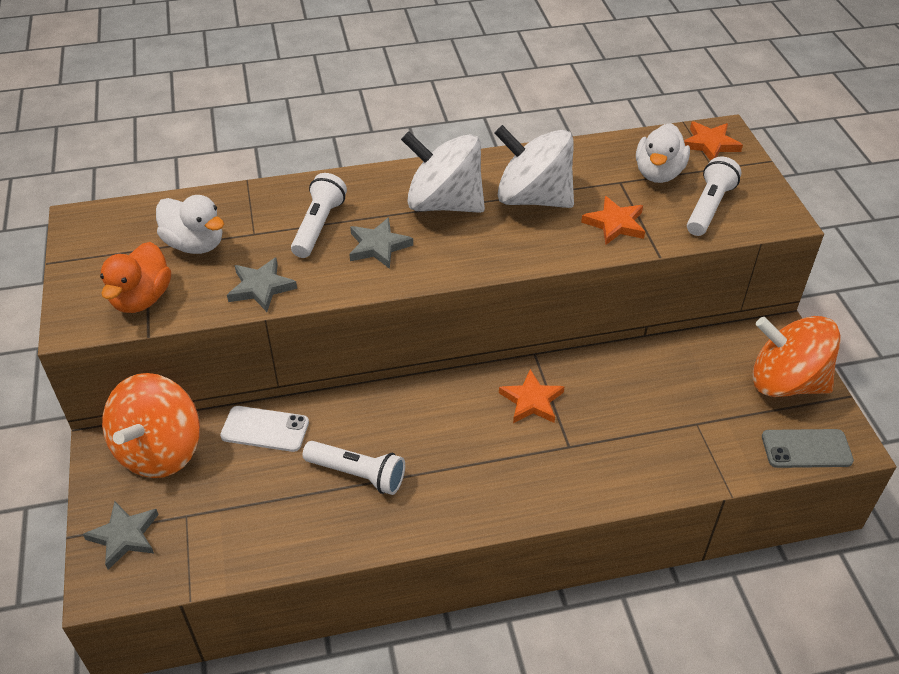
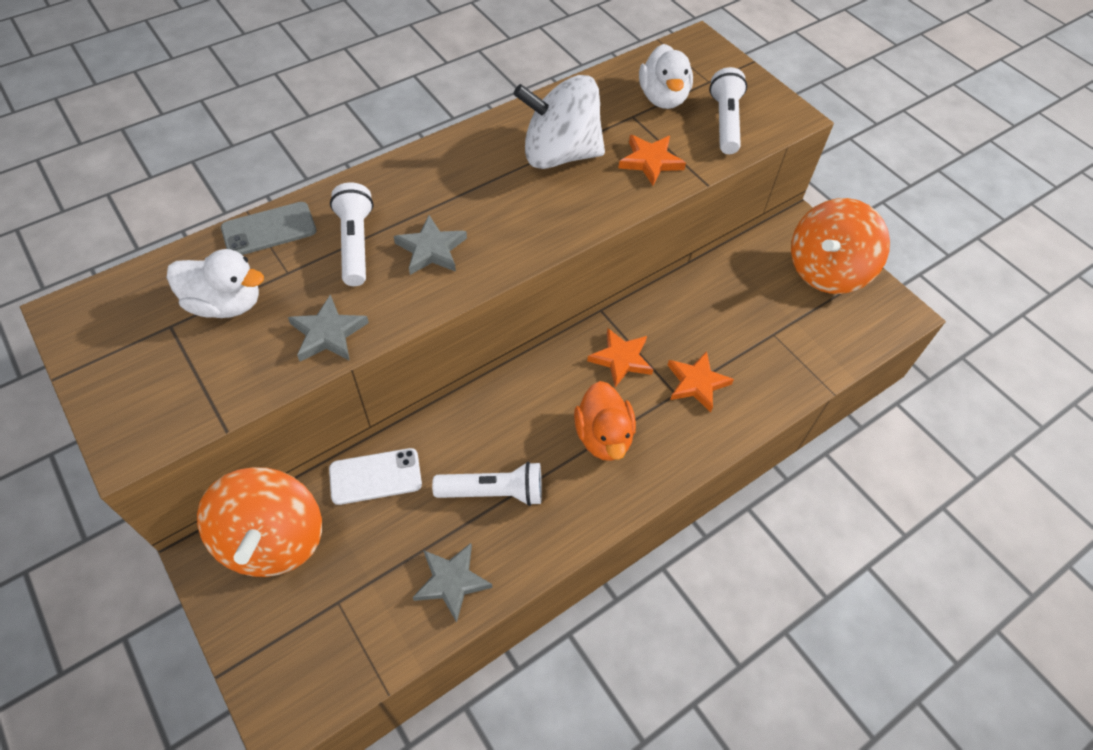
camera: 25 degrees left, 10 degrees up
grey star [83,501,159,570] -> grey star moved to [413,543,492,622]
orange duck [100,242,171,313] -> orange duck moved to [574,381,636,461]
white spinning top [401,131,485,213] -> none
orange star [684,121,743,161] -> orange star moved to [668,351,734,412]
orange spinning top [752,316,841,397] -> orange spinning top turned 45 degrees counterclockwise [791,198,890,294]
grey phone [762,429,854,468] -> grey phone moved to [221,202,316,255]

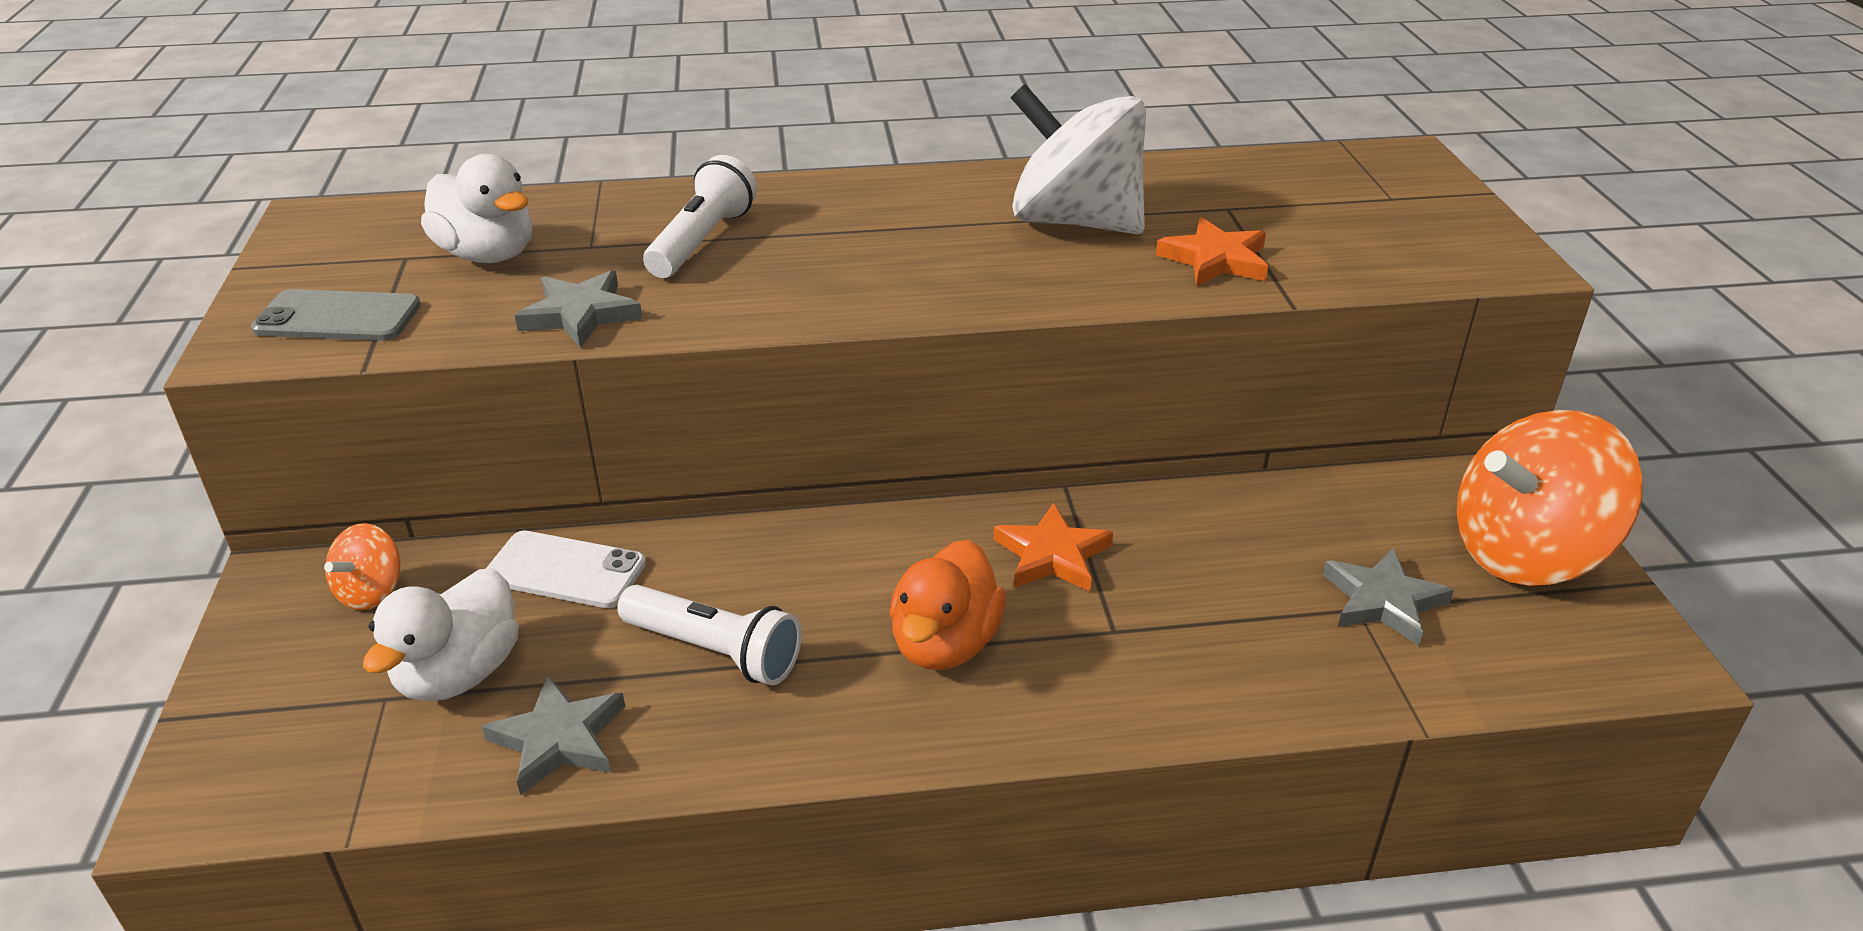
camera: 30 degrees right, 20 degrees down
orange spinning top [197,467,322,577] -> orange spinning top [324,523,400,610], size x0.46
grey phone [221,202,316,255] -> grey phone moved to [251,289,421,341]
grey star [394,215,467,275] -> grey star moved to [1323,548,1454,646]
white duck [639,44,693,109] -> white duck moved to [363,568,519,701]
orange star [668,351,734,412] -> none
white flashlight [709,67,747,154] -> none

